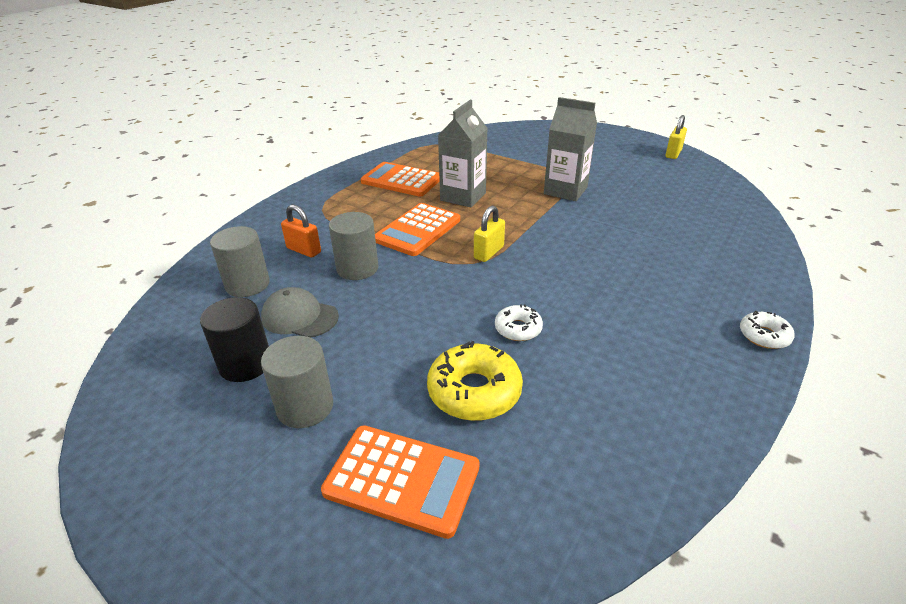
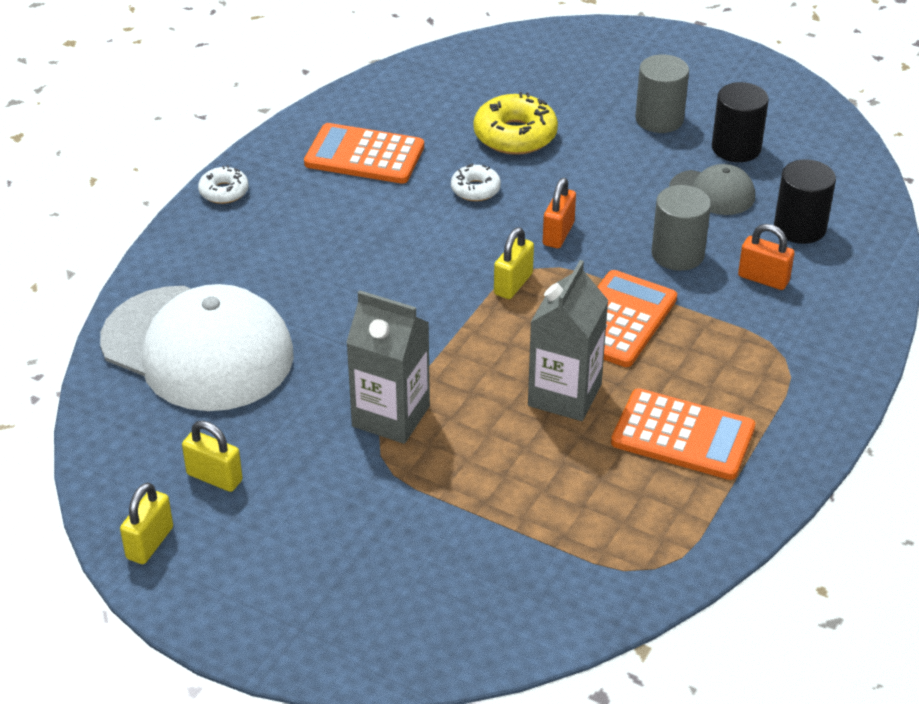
camera: 175 degrees right, 5 degrees up
grey cylinder [210,226,270,297] -> black cylinder [774,159,836,244]
orange calculator [321,425,479,539] -> orange calculator moved to [304,123,424,184]
none -> white cap [100,284,294,411]
none -> yellow padlock [182,421,243,492]
none -> orange padlock [543,178,576,248]

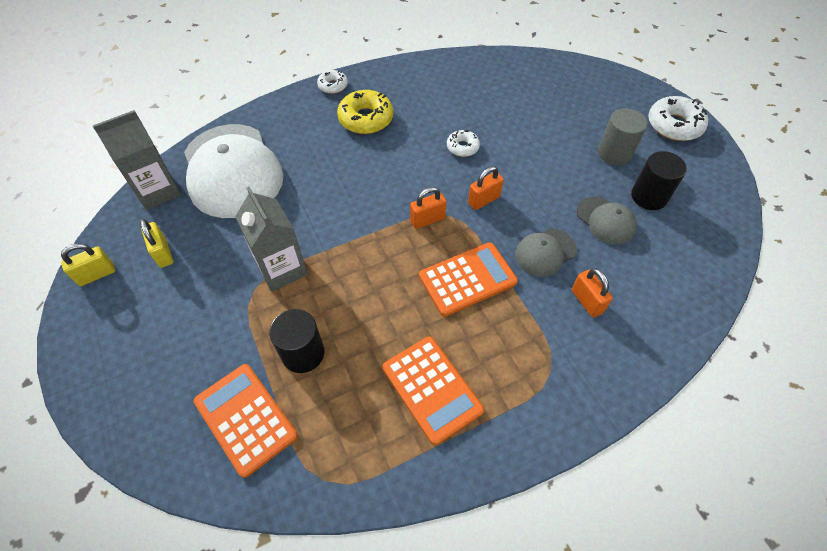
camera: 35 degrees right, 15 degrees up
orange calculator [304,123,424,184] -> orange calculator moved to [194,364,298,478]
yellow donut [474,92,558,155] -> yellow donut moved to [337,90,393,134]
yellow padlock [494,227,534,299] -> orange padlock [410,187,447,229]
grey carton [528,260,609,421] -> grey carton moved to [93,110,181,210]
grey cylinder [651,185,711,271] -> grey cap [515,229,577,277]
black cylinder [774,159,836,244] -> black cylinder moved to [269,309,324,373]
none -> white donut [648,96,708,141]

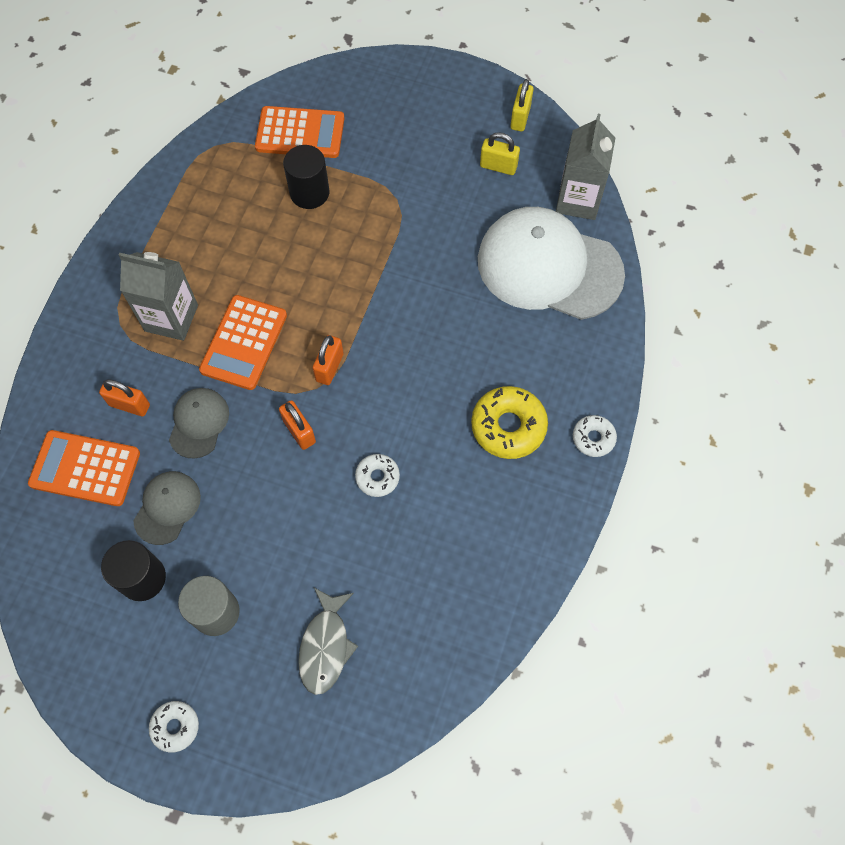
camera: 135 degrees right, 10 degrees up
grey carton [235,187,308,292] -> grey carton moved to [119,252,198,341]
orange calculator [382,337,484,445] -> orange calculator moved to [28,430,140,506]
orange padlock [468,166,504,210] -> orange padlock turned 45 degrees counterclockwise [279,400,316,450]
grey cap [577,196,637,245] -> grey cap turned 105 degrees clockwise [133,471,201,545]
white donut [648,96,708,141] -> white donut [149,701,199,752], size x0.57
none -> grey fish [298,588,358,695]

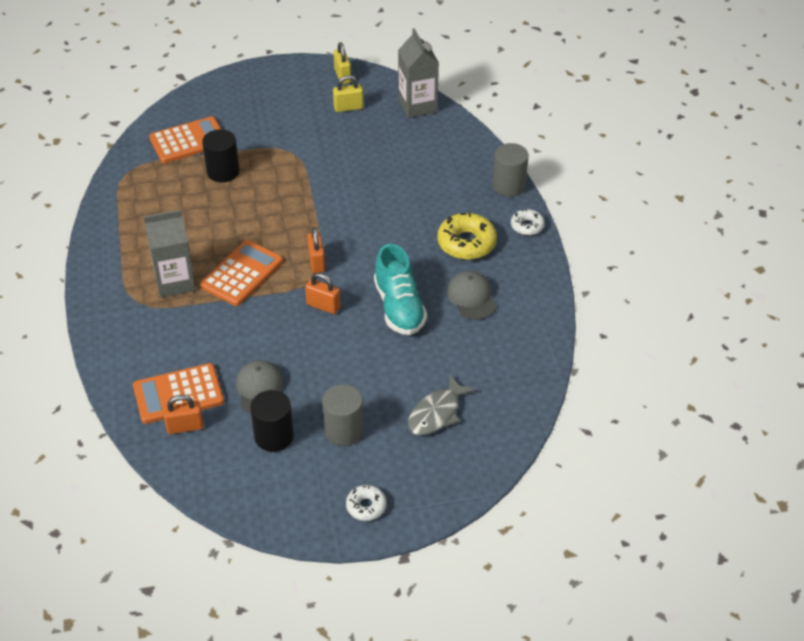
camera: 30 degrees left, 20 degrees down
orange padlock [99,379,150,417] -> orange padlock moved to [163,395,204,434]
grey cap [169,388,229,459] -> grey cap moved to [447,271,497,320]
orange calculator [199,295,287,390] -> orange calculator turned 135 degrees counterclockwise [200,240,283,306]
grey fish [298,588,358,695] -> grey fish turned 60 degrees clockwise [408,375,476,435]
white donut [355,454,400,497] -> turquoise shoe [374,244,427,335]
white cap [478,207,625,320] -> none
none -> grey cylinder [493,143,529,197]

